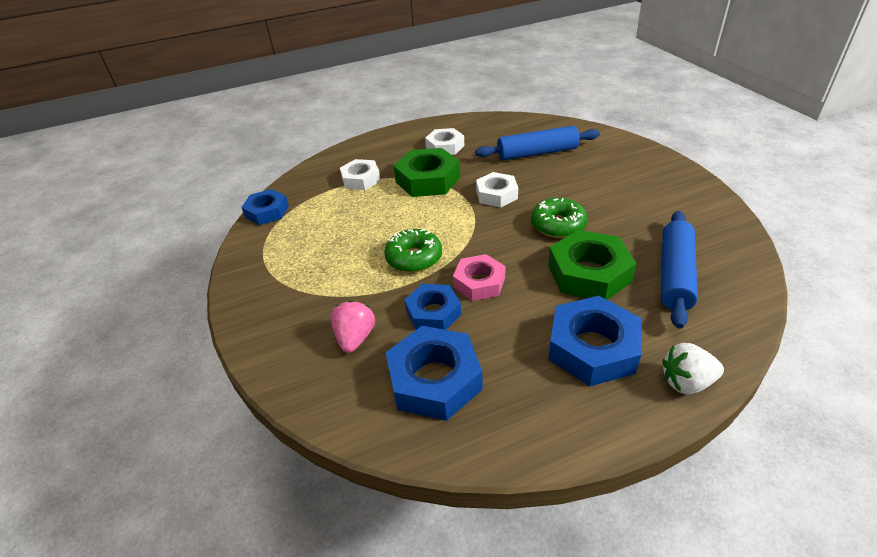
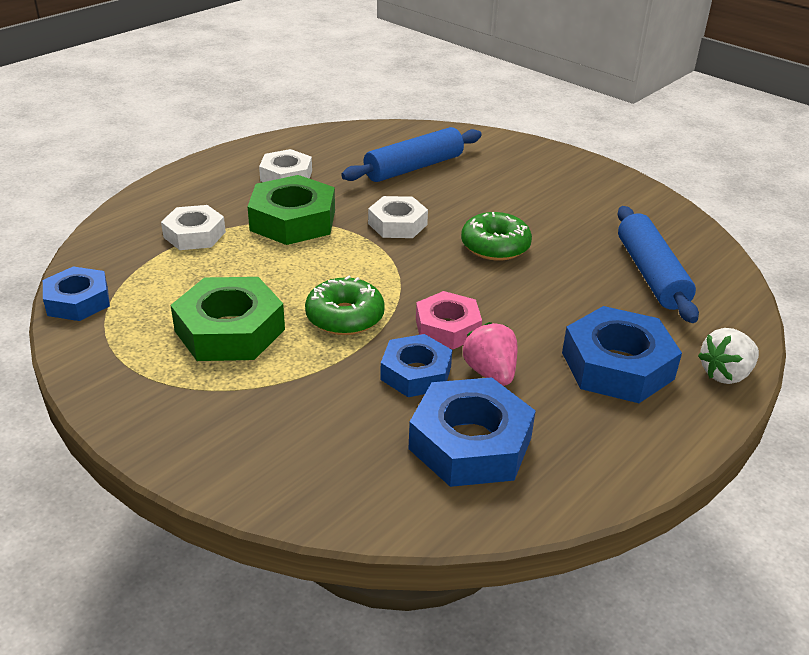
camera: 30 degrees left, 5 degrees down
pink strawberry [331,300,375,353] -> pink strawberry moved to [463,322,517,386]
green nut [548,230,637,300] -> green nut moved to [171,277,285,361]

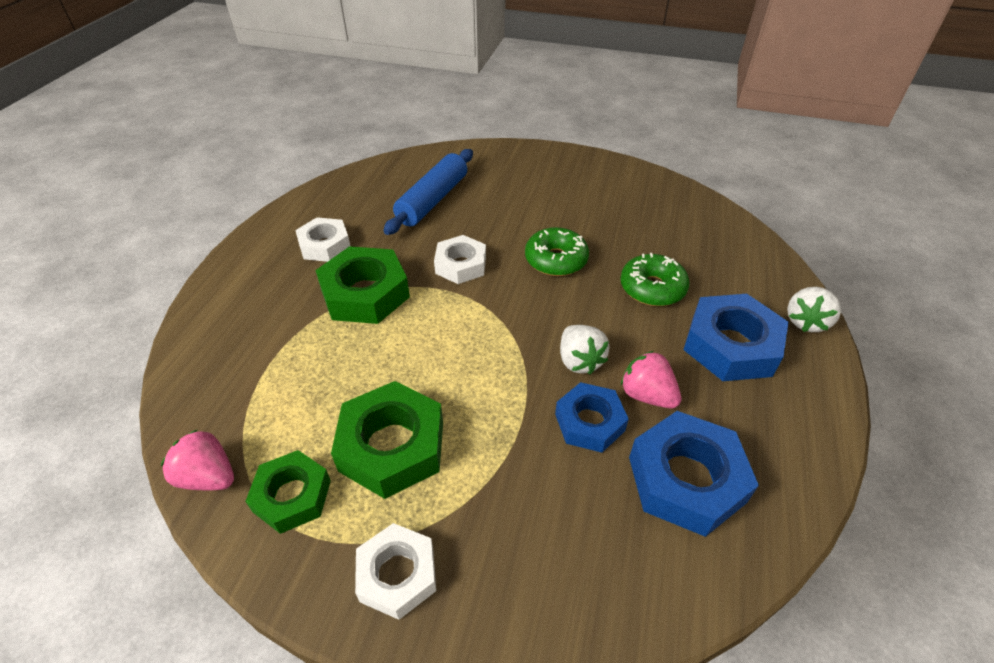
camera: 25 degrees left, 10 degrees up
blue nut [43,266,110,321] -> pink strawberry [161,429,234,490]
white nut [161,205,226,250] -> white nut moved to [355,523,436,620]
green donut [305,276,385,335] -> green donut moved to [620,253,689,306]
pink nut [416,291,482,349] -> white strawberry [560,325,610,374]
blue rolling pin [617,206,699,323] -> none
none -> green nut [245,450,331,534]

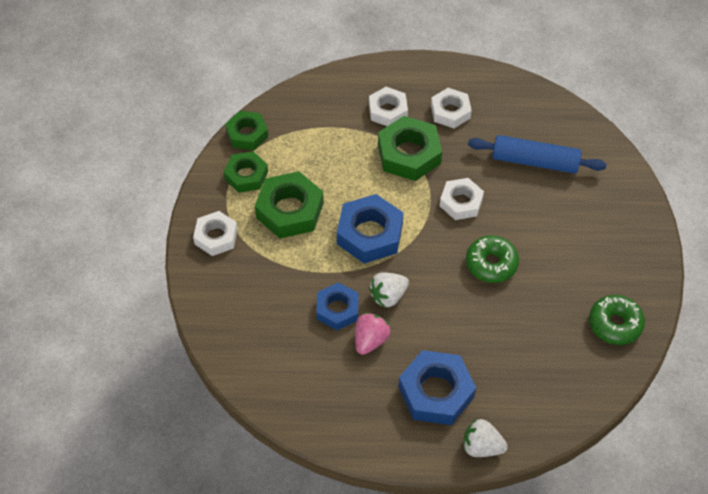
camera: 75 degrees right, 10 degrees up
pink strawberry [161,429,234,490] -> green nut [225,111,268,150]
green donut [620,253,689,306] -> green donut moved to [589,295,645,345]
blue nut [629,411,759,537] -> blue nut moved to [337,194,404,263]
none -> white nut [369,87,408,126]

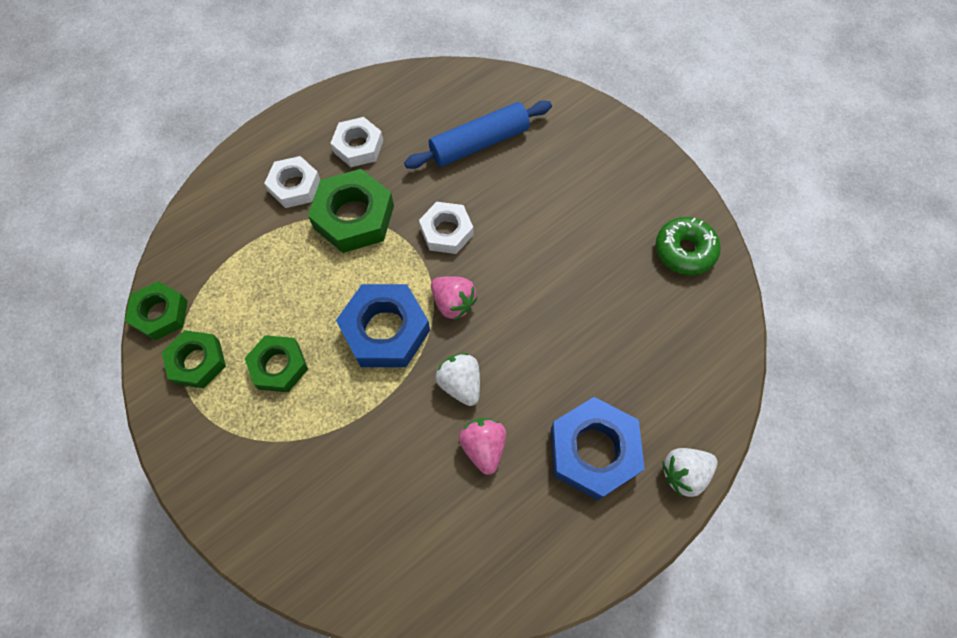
camera: 40 degrees left, 10 degrees up
white nut [193,211,238,256] -> none
green nut [255,171,324,238] -> green nut [245,335,308,392], size x0.65
blue nut [316,282,359,330] -> none
white strawberry [369,272,409,307] -> white strawberry turned 135 degrees clockwise [435,353,480,406]
green donut [466,235,519,283] -> none
none -> pink strawberry [431,276,478,320]

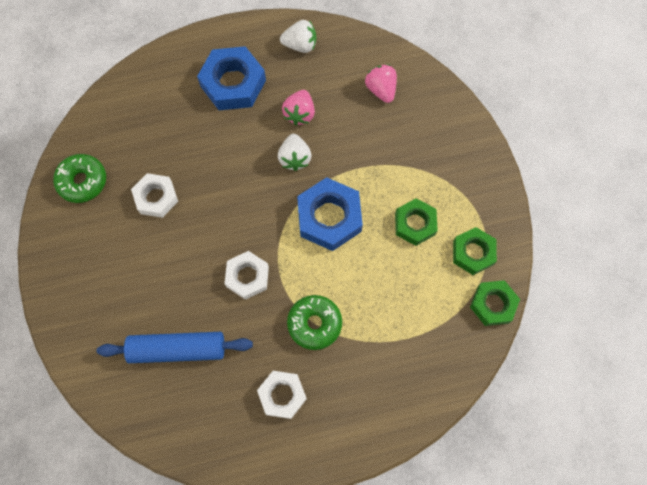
camera: 155 degrees left, 5 degrees up
white nut [264,156,320,208] -> white nut moved to [131,173,178,218]
green nut [308,169,394,253] -> green donut [287,295,342,350]
pink strawberry [431,276,478,320] -> pink strawberry moved to [365,64,397,103]
white strawberry [662,448,717,497] -> white strawberry moved to [280,20,316,53]

